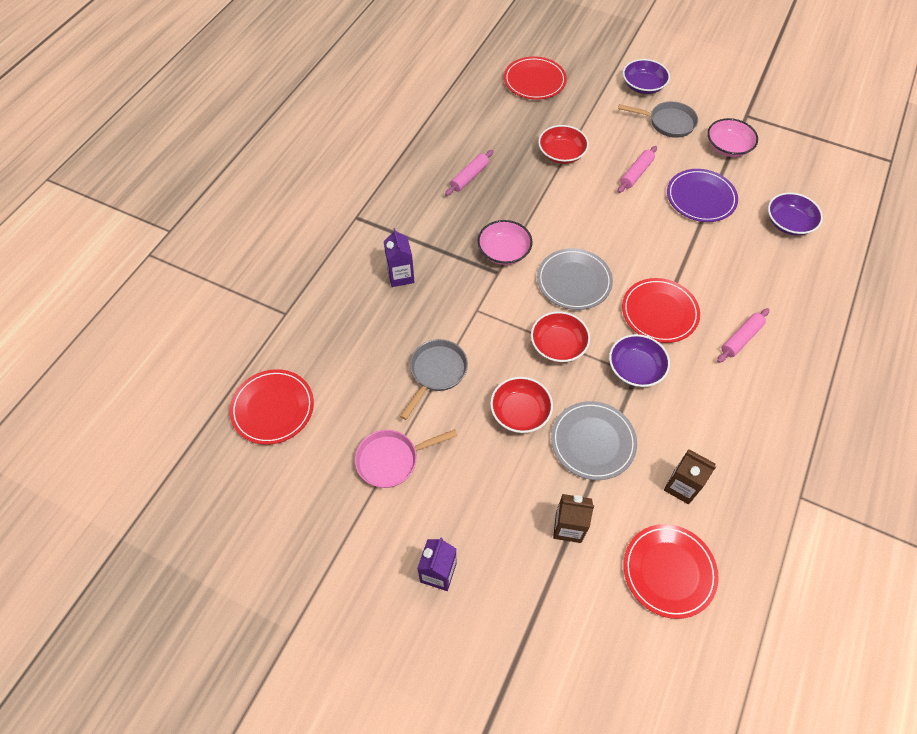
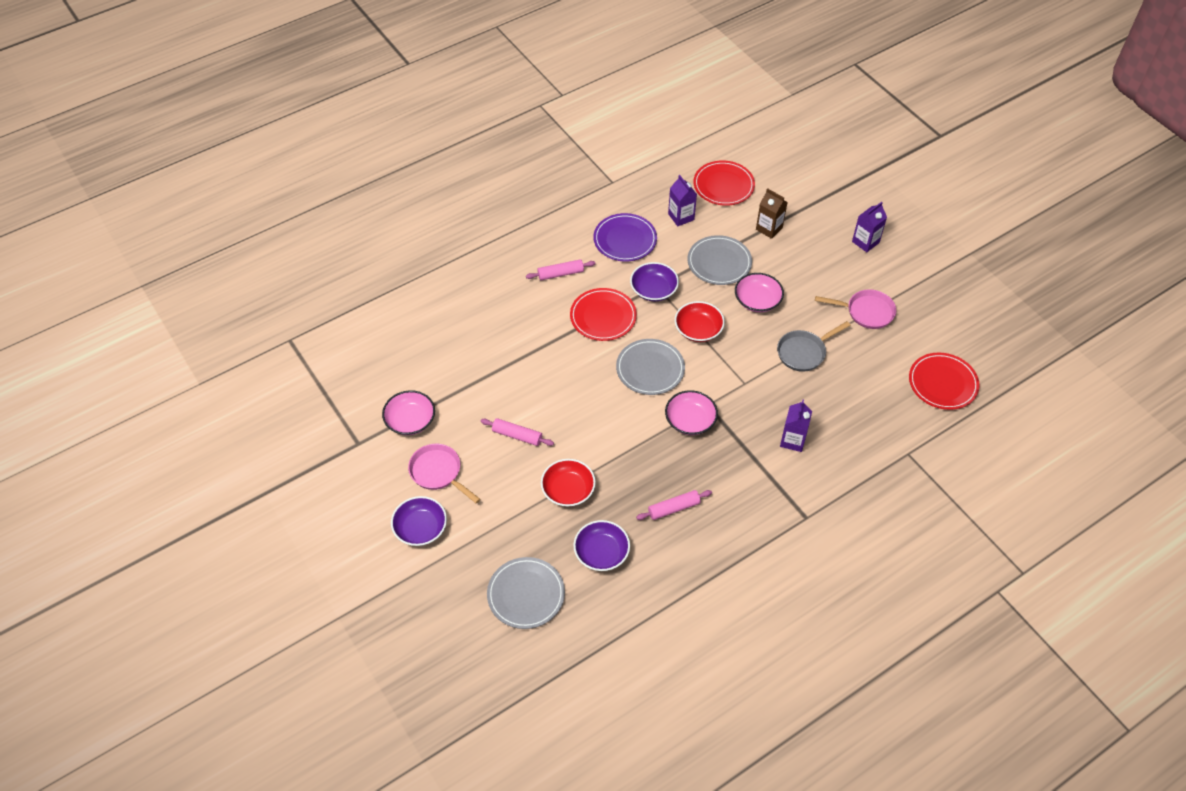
camera: 150 degrees left, 5 degrees down
red bowl [490,377,553,433] -> pink bowl [735,273,784,312]
red plate [504,56,567,100] -> grey plate [487,557,565,629]
grey pan [618,101,698,138] -> pink pan [408,444,480,503]
pink rolling pin [618,146,657,193] -> pink rolling pin turned 45 degrees clockwise [481,418,554,446]
brown carton [664,449,716,504] -> purple carton [668,175,697,226]
purple plate [667,169,738,222] -> purple plate moved to [593,213,657,261]
purple bowl [768,192,823,236] -> purple bowl moved to [573,520,630,571]

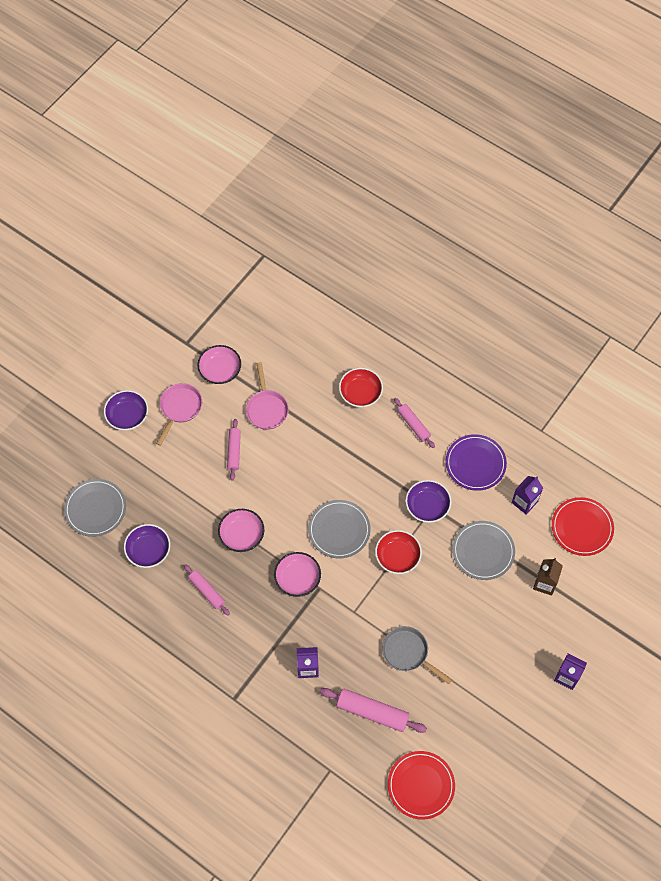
camera: 70 degrees right, 10 degrees up
red bowl [541,459,596,507] -> red bowl moved to [339,368,383,407]
red plate [570,288,637,341] -> none
pink bowl [735,273,784,312] -> pink bowl moved to [218,509,264,552]
pink pan [815,289,896,329] -> pink pan moved to [246,362,289,430]
none -> pink rolling pin [320,688,427,733]

